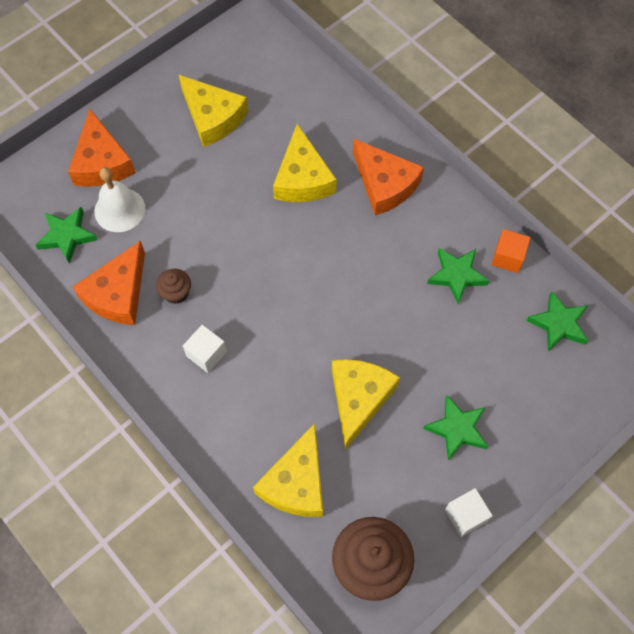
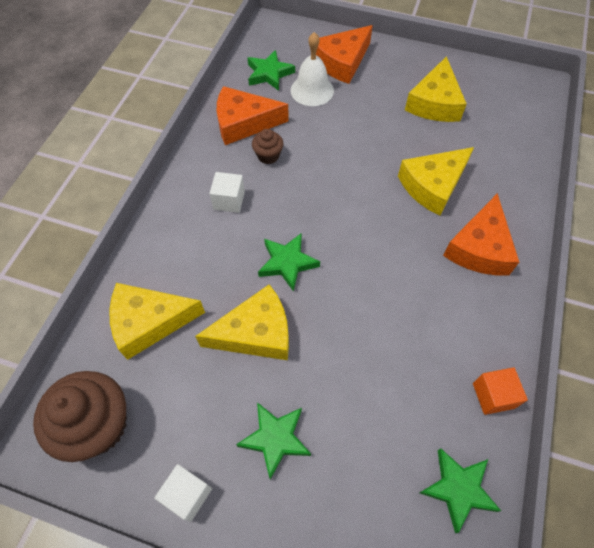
camera: 60 degrees right, 5 degrees down
green star [427,248,489,304] -> green star moved to [258,233,320,292]

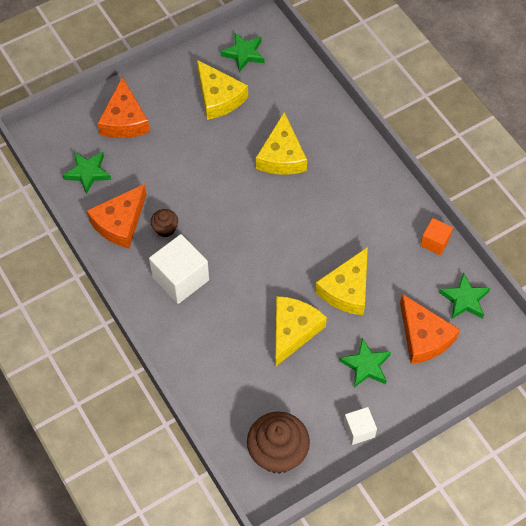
camera: 50 degrees left, 0 degrees up
yellow cheese [109,283,205,360] -> yellow cheese moved to [315,247,368,315]
white cube [209,172,245,213] -> white cube [149,234,209,304], size x1.78
green star [258,233,320,292] -> green star moved to [221,32,265,72]
white bell [291,32,334,106] -> none
orange cheese [443,193,519,276] -> orange cheese moved to [400,294,460,364]

